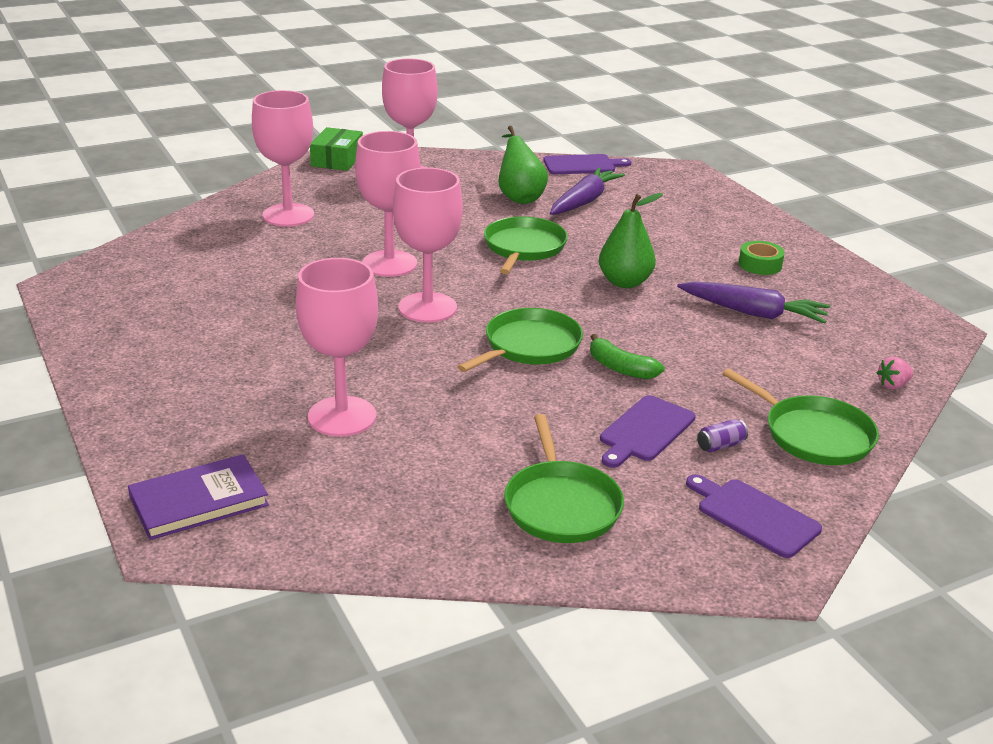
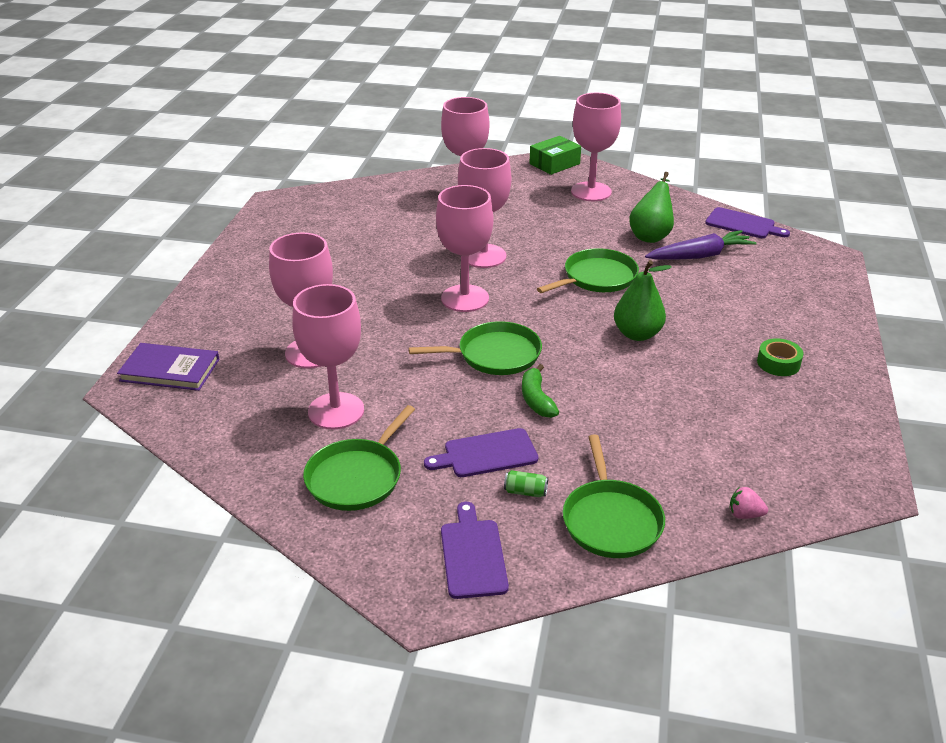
camera: 40 degrees right, 5 degrees up
purple carrot [677,281,830,324] -> none
purple can [697,419,748,452] -> green can [504,470,548,497]
none -> pink goblet [292,284,364,430]

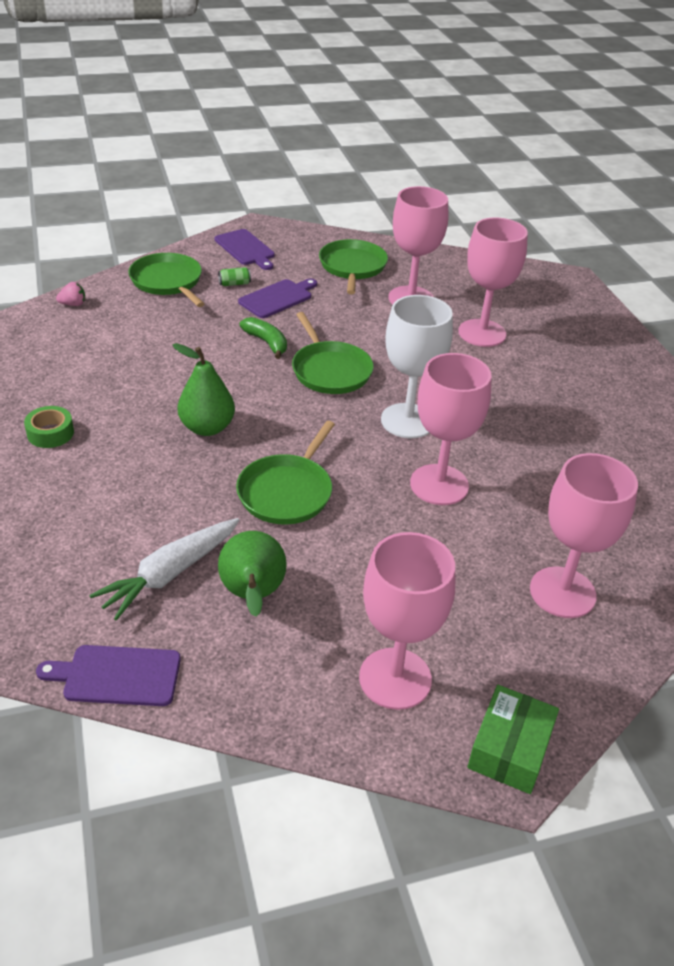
camera: 150 degrees right, 5 degrees up
purple book [117,343,220,391] -> none
green pan [409,321,542,375] -> green pan turned 75 degrees counterclockwise [292,312,374,394]
pink goblet [436,185,493,312] -> white goblet [381,295,453,438]
purple carrot [645,230,757,260] -> white carrot [89,518,239,621]

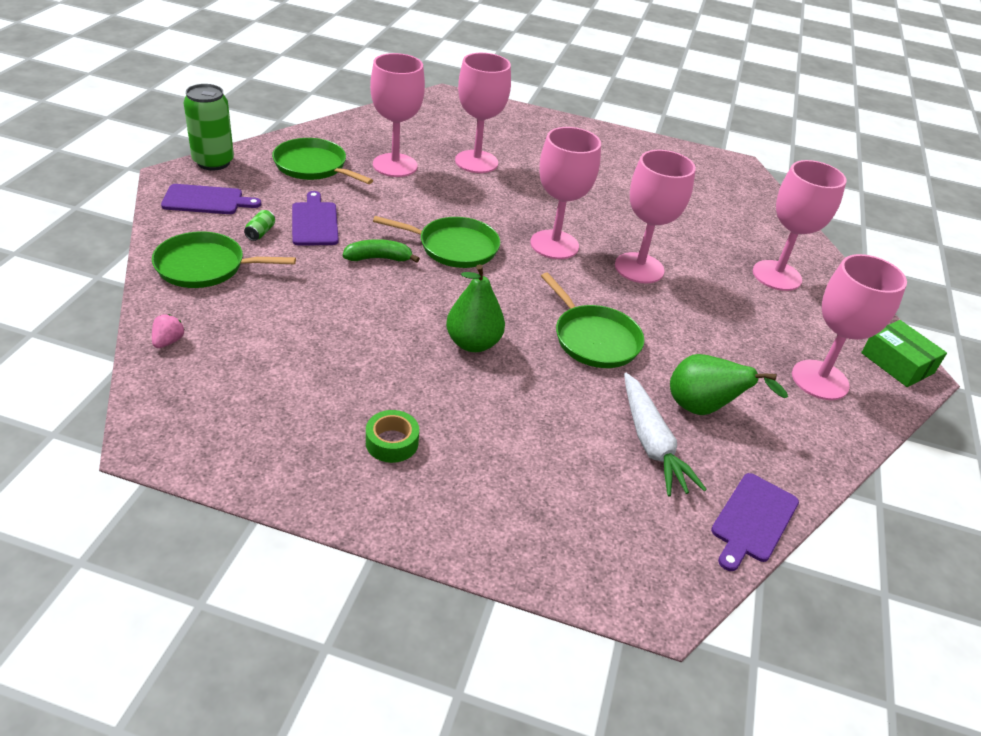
camera: 60 degrees left, 0 degrees up
white goblet [381,295,453,438] -> pink goblet [530,127,601,259]
none -> green can [184,84,234,170]

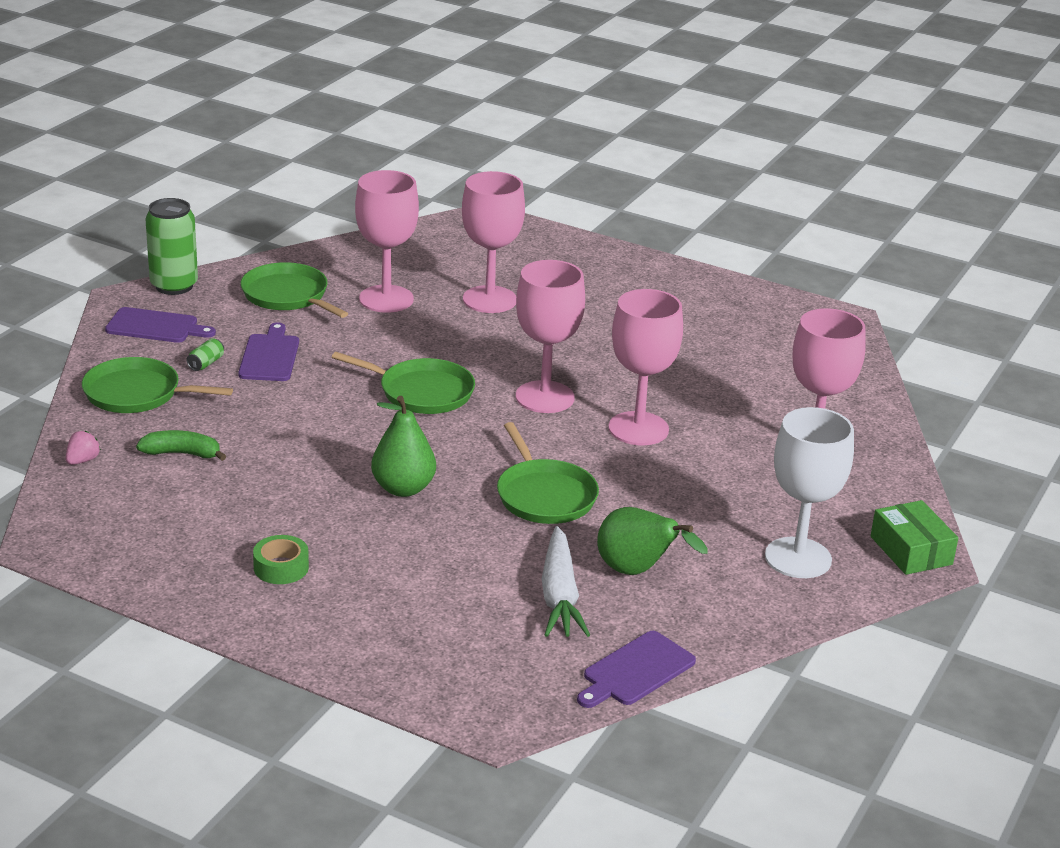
camera: 15 degrees right, 10 degrees down
green banana [343,239,420,263] -> green banana moved to [136,430,226,461]
pink goblet [792,254,907,400] -> white goblet [765,407,854,578]

